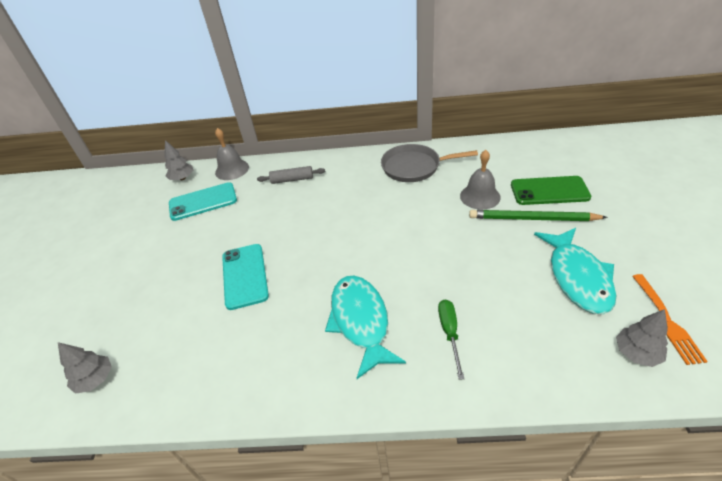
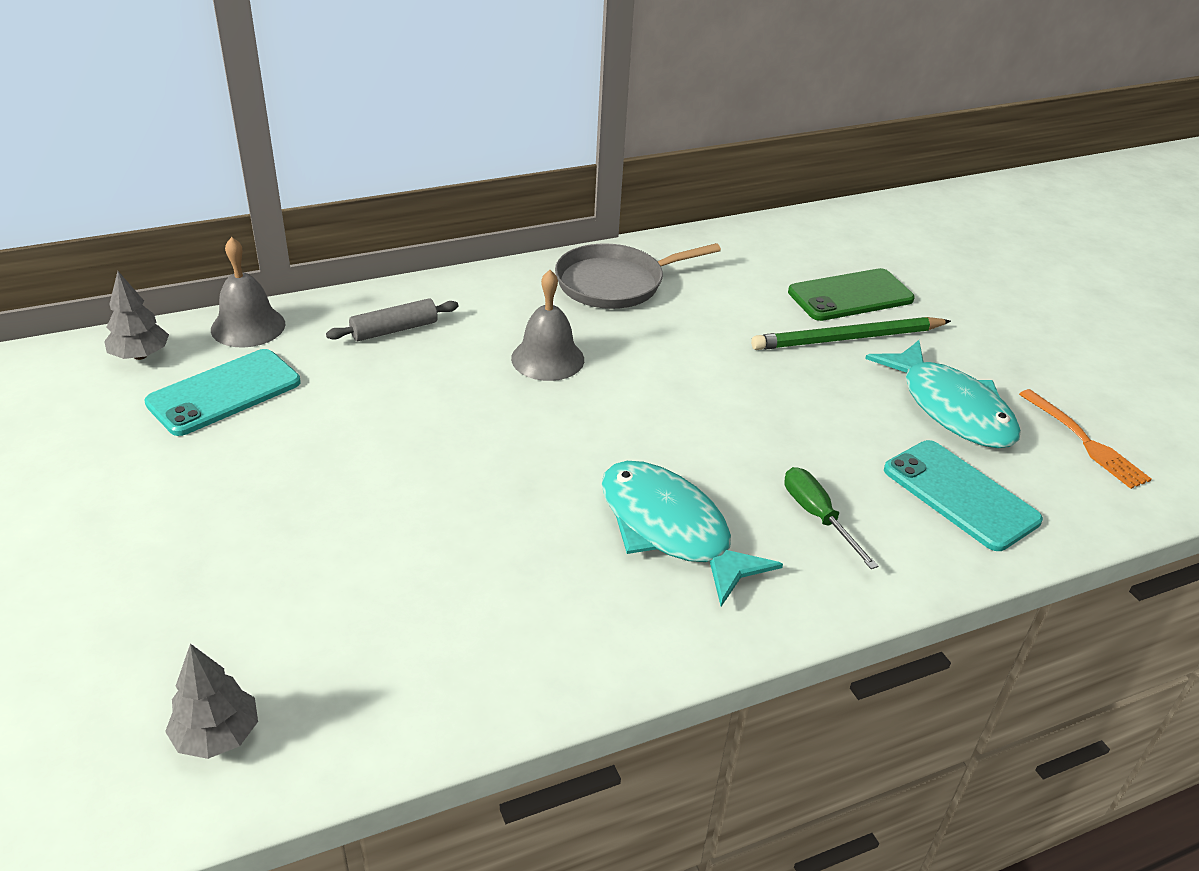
camera: 30 degrees left, 5 degrees down
turquoise phone [222,244,269,310] -> turquoise phone moved to [884,440,1043,551]
grey bell [460,150,501,210] -> grey bell moved to [511,270,584,381]
grey tree [616,309,668,367] -> none

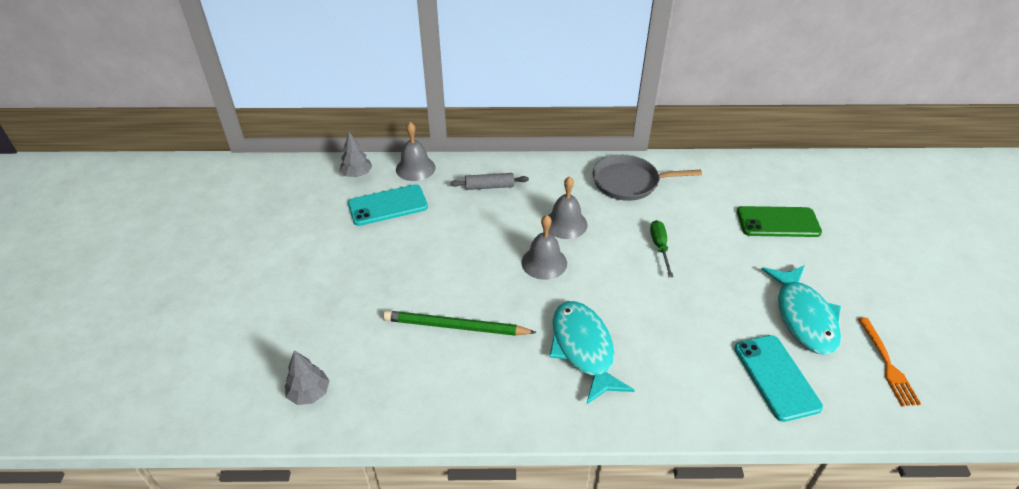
camera: 25 degrees right, 5 degrees up
green pencil [751,317,951,350] -> green pencil moved to [383,311,537,336]
green screwdriver [784,467,878,569] -> green screwdriver moved to [650,220,673,277]
none -> grey bell [522,215,567,280]

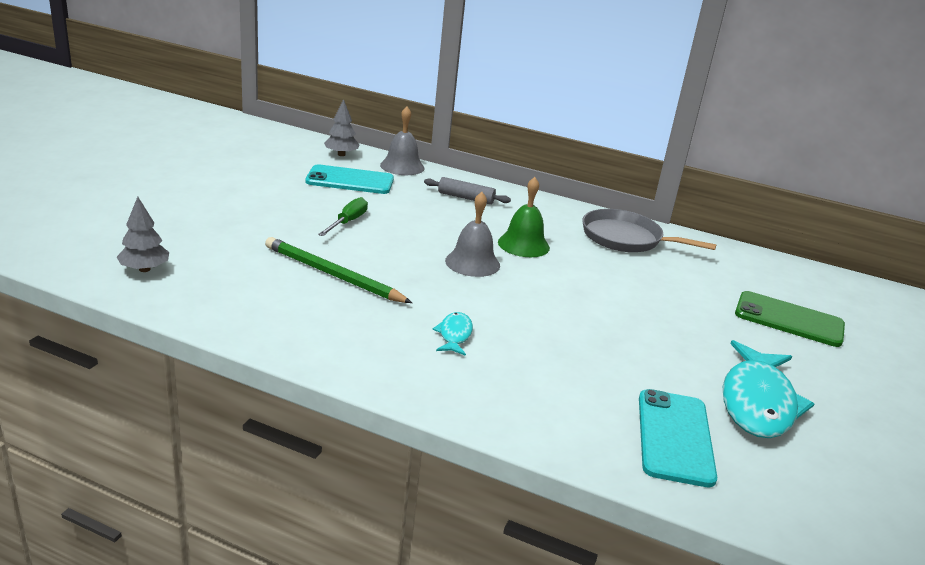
camera: 20 degrees right, 15 degrees down
grey bell [548,176,588,239] -> green bell [498,177,550,257]
turquoise fish [549,301,635,405] -> turquoise fish [432,312,473,356], size x0.47
green screwdriver [650,220,673,277] -> green screwdriver moved to [318,197,368,236]
orange fork [858,318,921,406] -> none

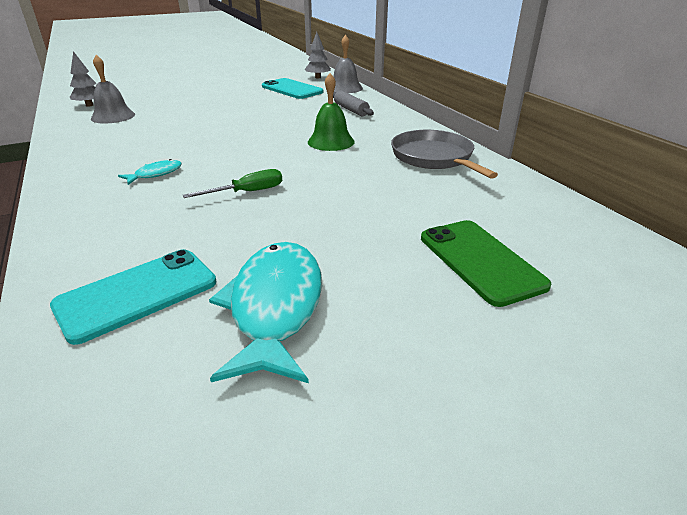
camera: 45 degrees right, 5 degrees up
green pencil [265,237,412,303] -> none
green screwdriver [318,197,368,236] -> green screwdriver moved to [183,169,282,198]
grey bell [445,192,500,277] -> grey bell moved to [91,55,135,124]
turquoise fish [723,340,814,438] -> turquoise fish turned 120 degrees clockwise [209,242,322,383]

